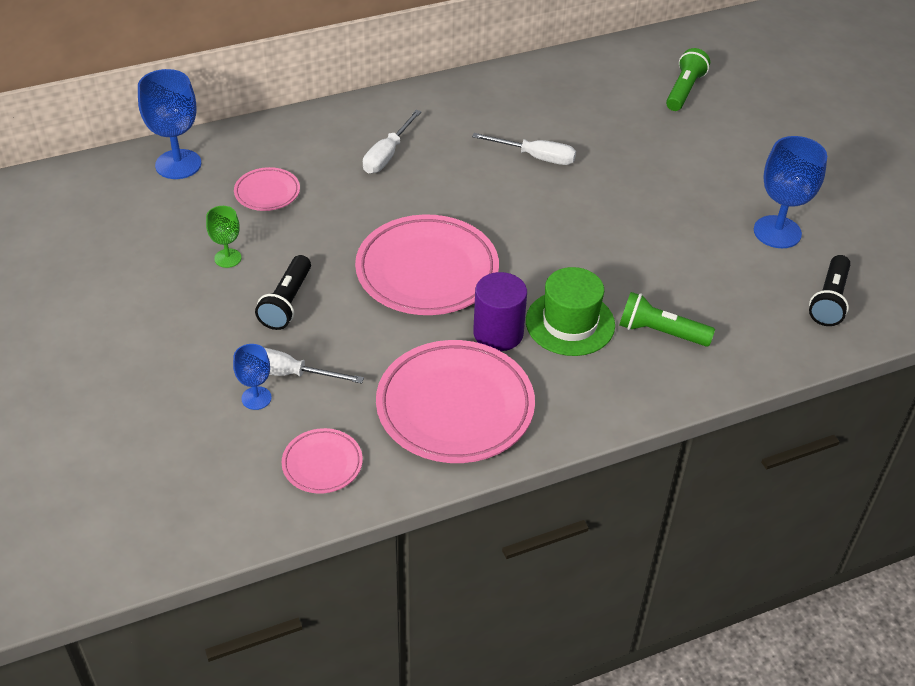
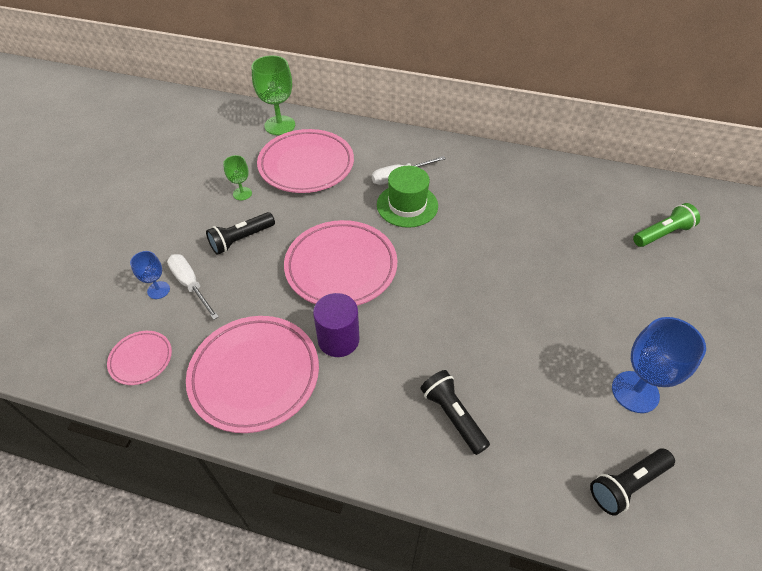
camera: 40 degrees right, 5 degrees up
blue goblet [138,69,201,179] -> green goblet [251,55,295,135]
pink plate [234,167,300,211] -> pink plate [257,129,354,193], size x2.05
white screwdriver [472,133,576,165] -> none
green hat [526,267,615,356] -> green hat moved to [377,166,438,228]
green flashlight [619,292,715,347] -> black flashlight [420,370,490,455]

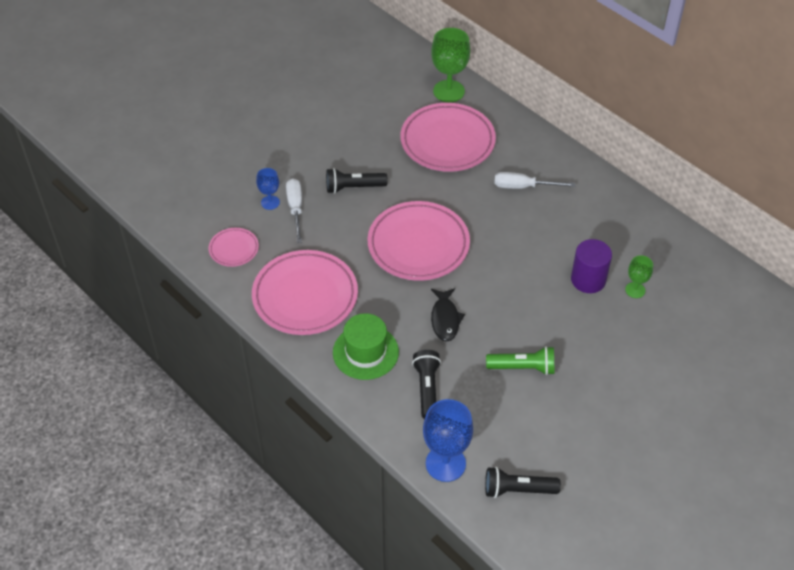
camera: 30 degrees right, 0 degrees up
green goblet [223,155,252,200] -> green goblet moved to [625,255,653,298]
purple cylinder [313,293,359,357] -> purple cylinder moved to [571,239,612,293]
green hat [377,166,438,228] -> green hat moved to [333,313,399,380]
blue goblet [612,317,706,413] -> blue goblet moved to [423,399,473,482]
green flashlight [633,203,700,247] -> green flashlight moved to [486,346,554,375]
none -> black fish [431,288,465,342]

